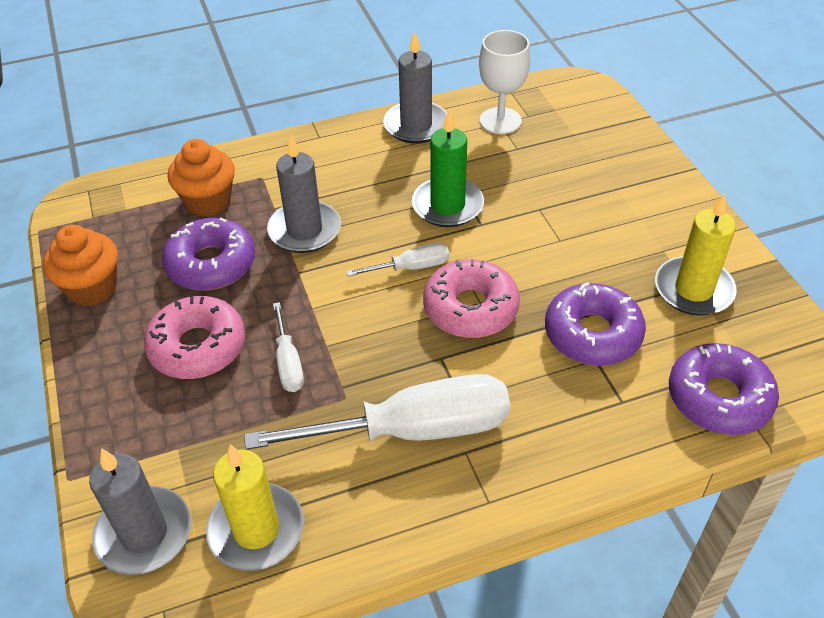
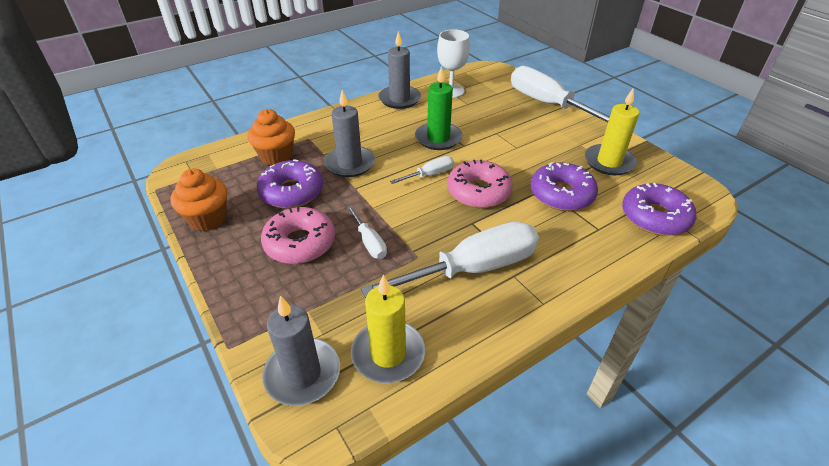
camera: 15 degrees left, 5 degrees down
none -> white screwdriver [511,66,610,122]

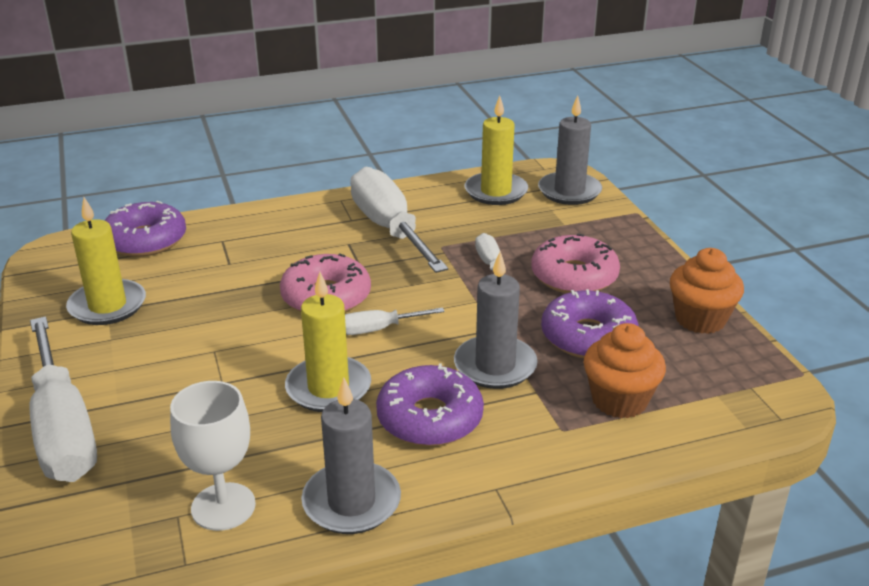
camera: 165 degrees left, 10 degrees down
white screwdriver [361,221,539,298] -> white screwdriver turned 75 degrees clockwise [350,167,448,273]
green candle [415,66,463,150] -> yellow candle [285,272,371,412]
purple donut [530,162,598,211] -> purple donut moved to [376,363,484,446]

